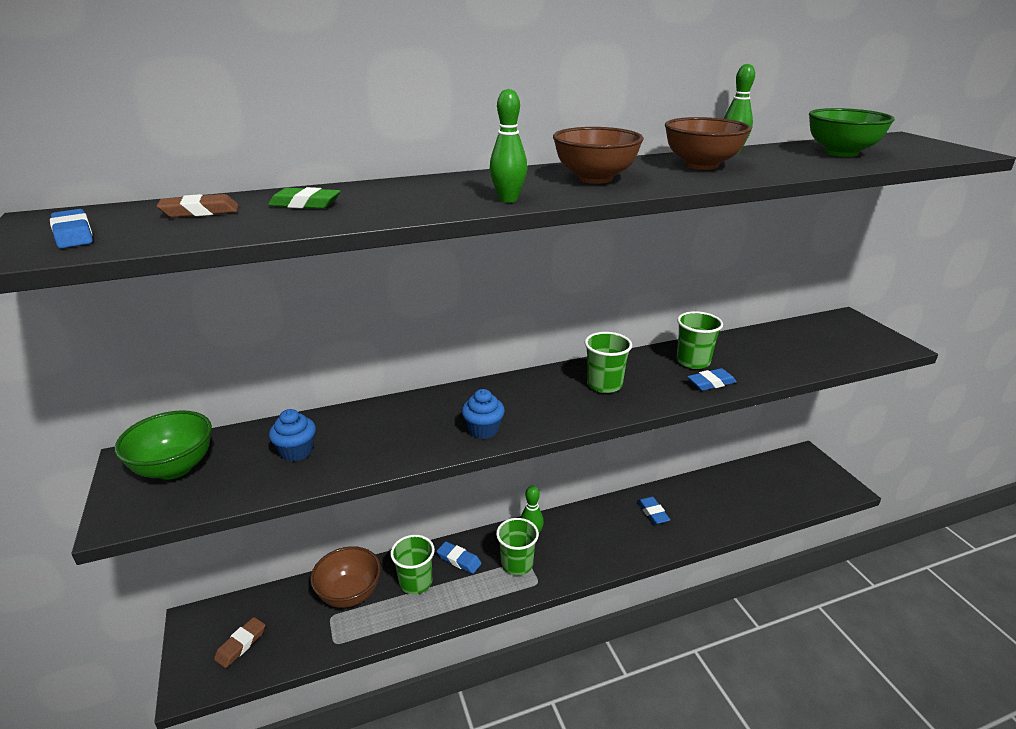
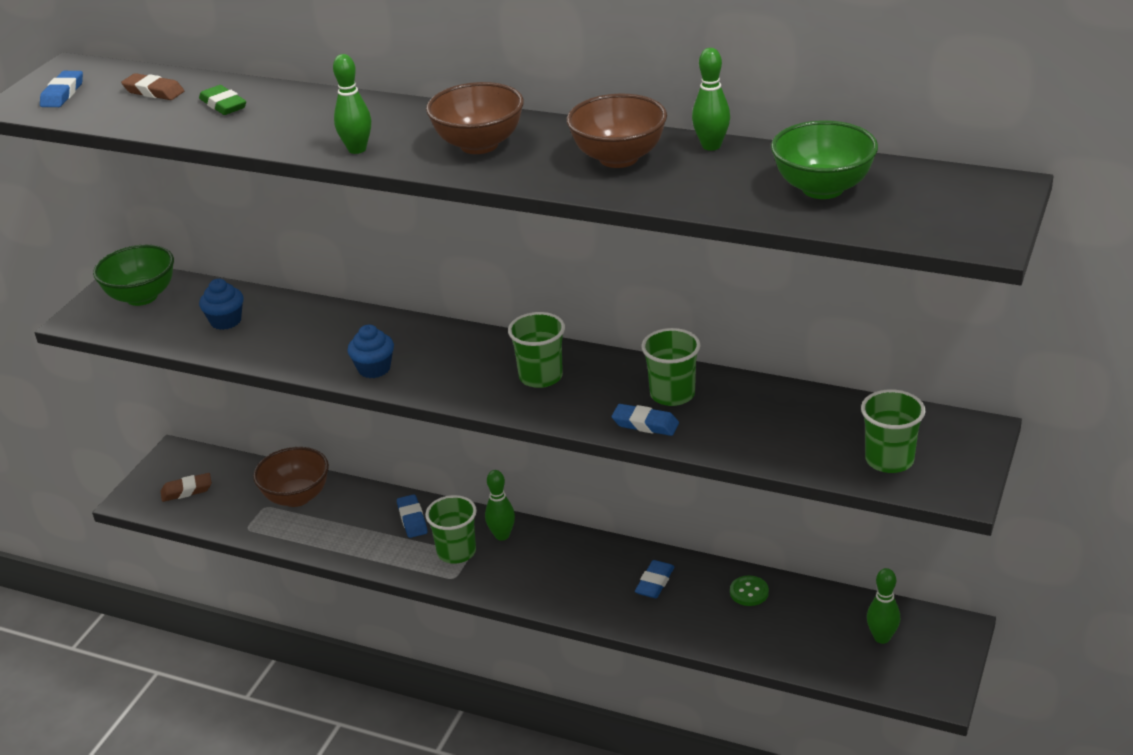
camera: 45 degrees right, 5 degrees up
green cup [390,535,435,594] -> green cup moved to [861,389,926,473]
none -> green button [730,575,769,606]
none -> green bowling pin [867,568,900,644]

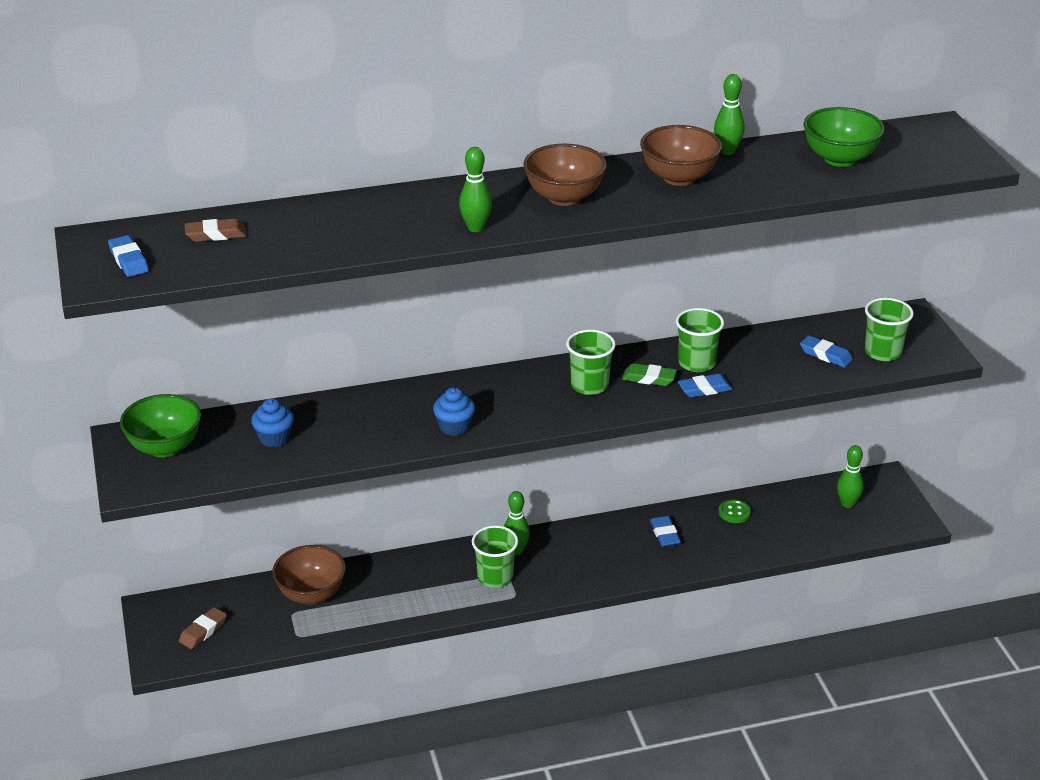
camera: 40 degrees left, 0 degrees up
green eraser [199,85,246,115] -> green eraser moved to [622,363,677,386]
blue eraser [397,494,428,538] -> blue eraser moved to [800,335,853,368]

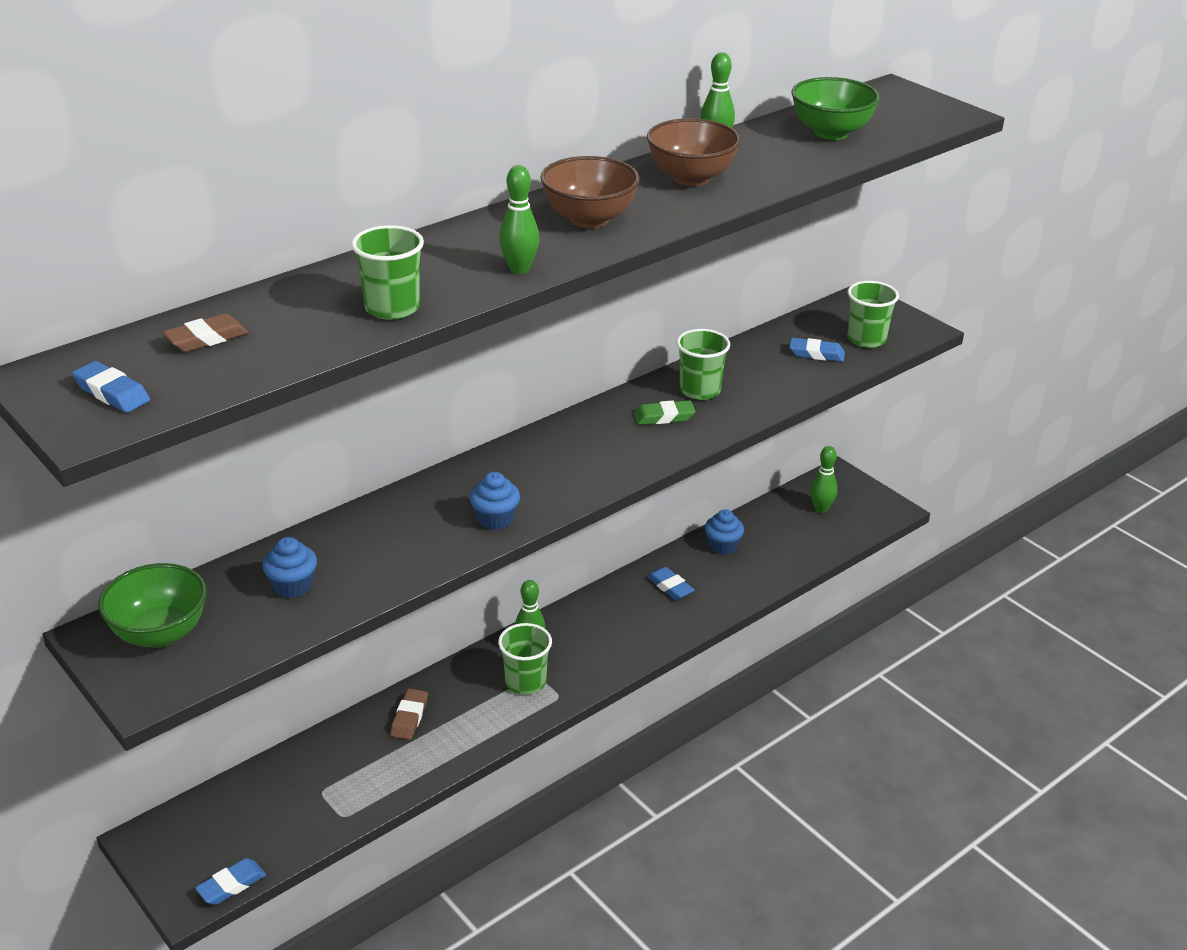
camera: 25 degrees left, 0 degrees up
brown eraser [179,607,227,649] -> brown eraser moved to [390,689,428,740]
brown bowl [272,545,346,604] -> none
green cup [566,330,616,395] -> green cup moved to [351,225,424,320]
blue eraser [678,374,733,397] -> blue eraser moved to [195,858,266,905]
green button [719,499,751,523] -> blue cupcake [705,509,744,555]

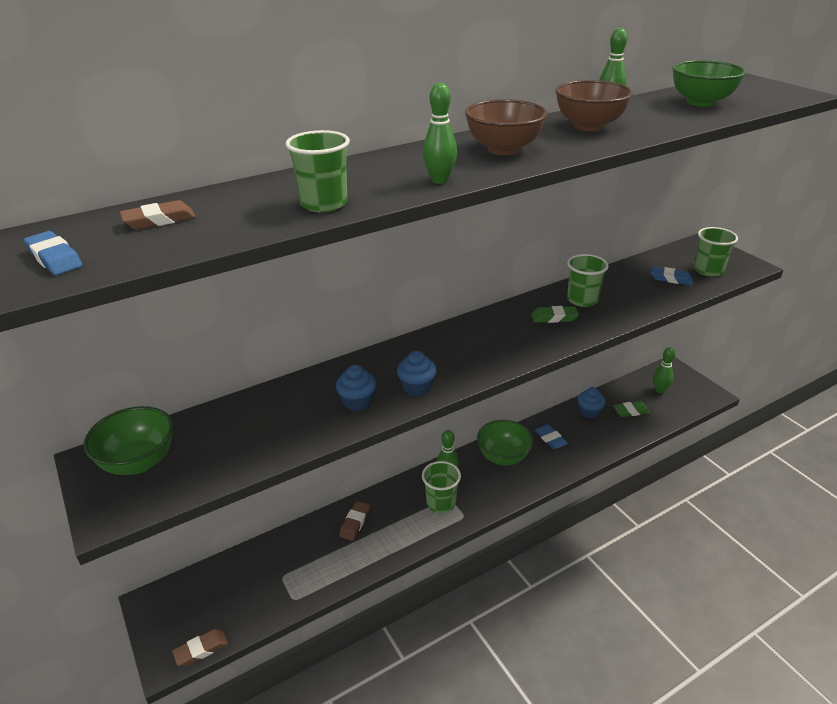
camera: 10 degrees right, 0 degrees up
blue eraser [195,858,266,905] -> brown eraser [172,629,228,666]
blue cupcake [262,537,317,598] -> blue cupcake moved to [336,365,376,411]
none -> green bowl [477,420,533,465]
none -> green eraser [613,401,650,417]

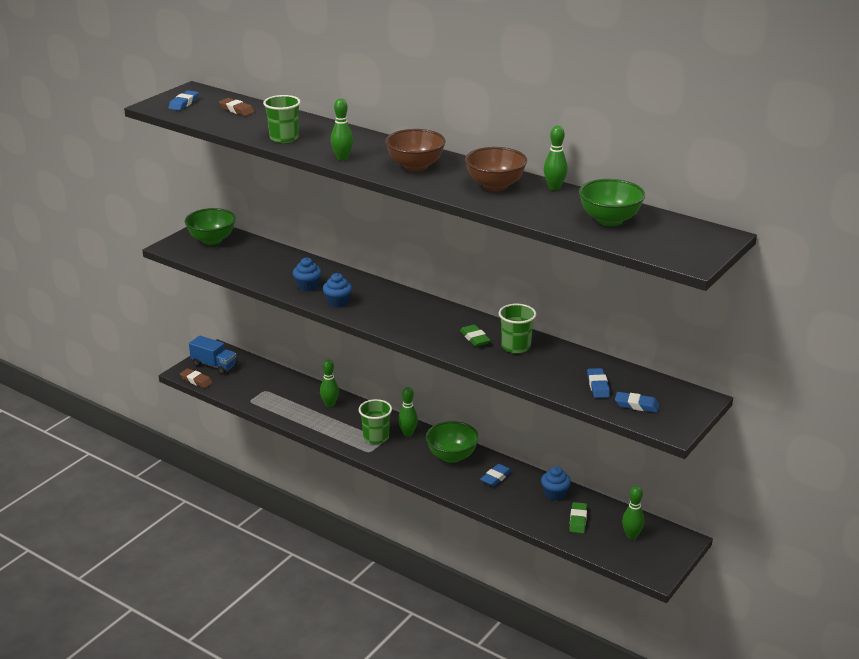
camera: 65 degrees right, 5 degrees down
brown eraser [339,501,370,541] -> green bowling pin [320,359,339,408]
green eraser [613,401,650,417] -> green eraser turned 45 degrees clockwise [569,502,587,533]
green cup [694,227,738,277] -> blue eraser [615,392,659,413]
none -> blue truck [189,336,237,374]

